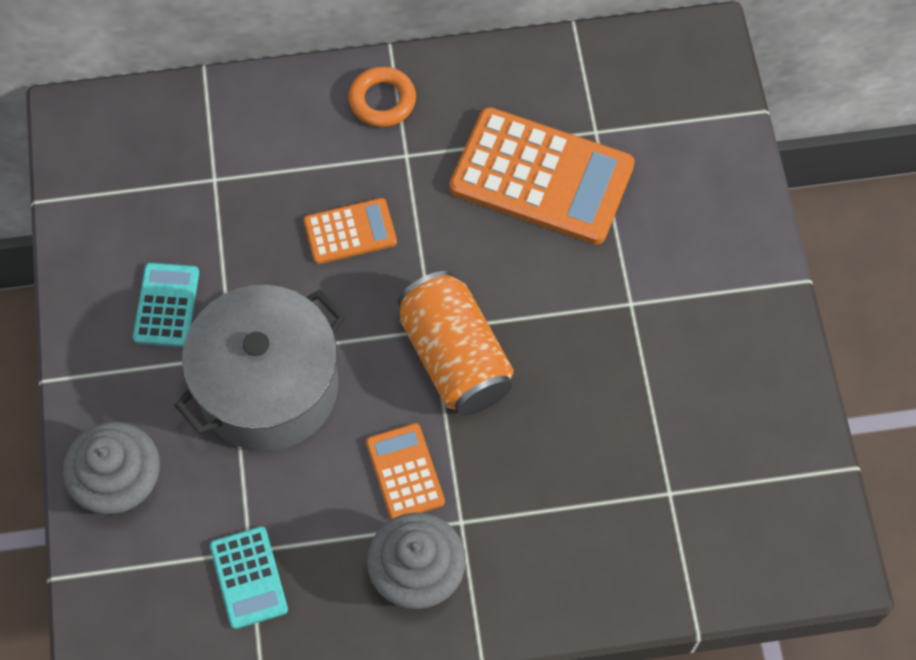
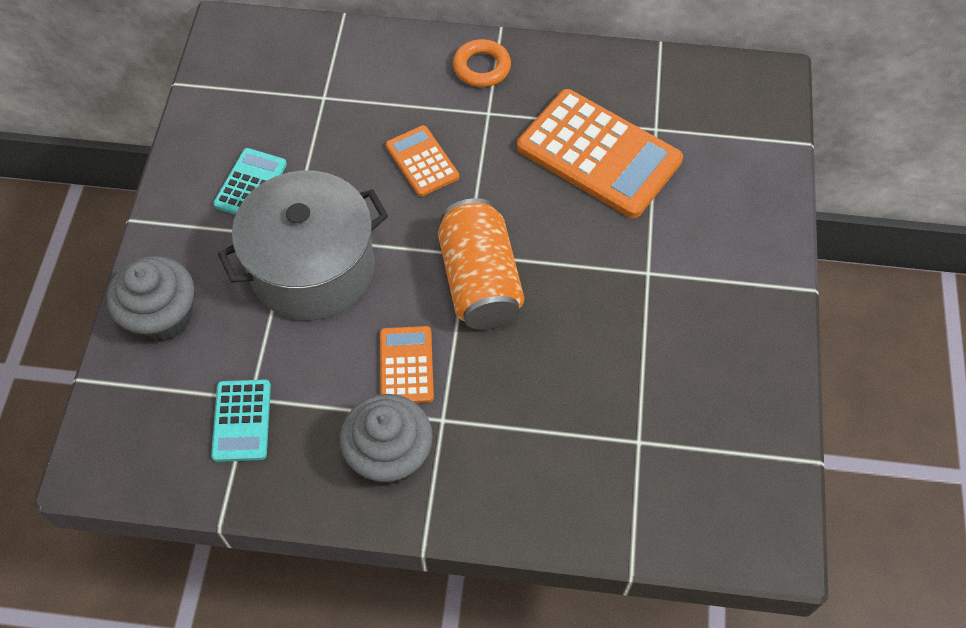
camera: 15 degrees right, 5 degrees down
orange calculator [304,198,397,264] -> orange calculator turned 120 degrees counterclockwise [386,125,459,197]

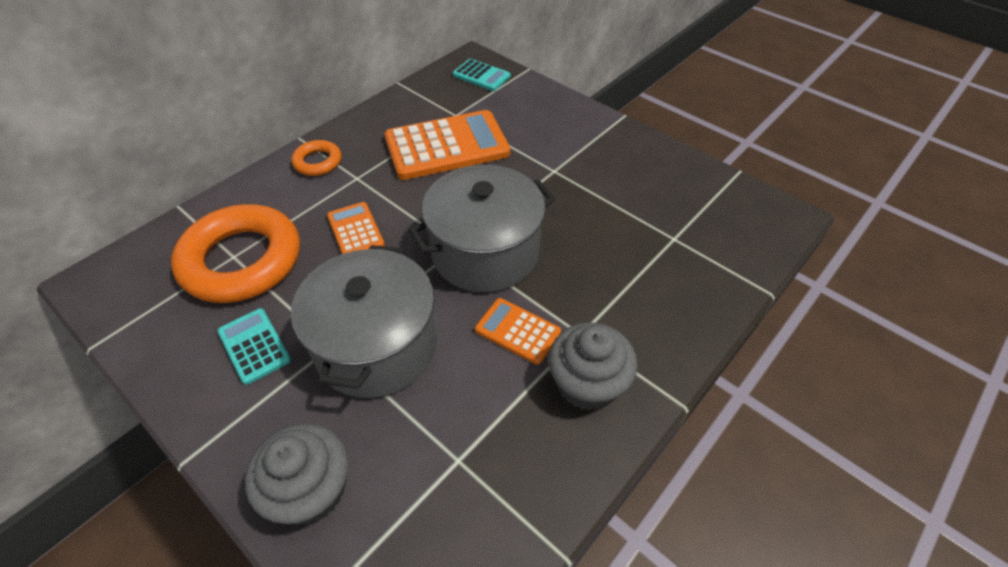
camera: 55 degrees left, 10 degrees down
turquoise calculator [211,379,271,462] -> turquoise calculator moved to [453,59,511,91]
orange calculator [386,125,459,197] -> orange calculator turned 60 degrees clockwise [327,202,385,254]
orange can [438,198,524,330] -> grey pot [409,165,555,292]
none -> orange ring [171,204,300,303]

